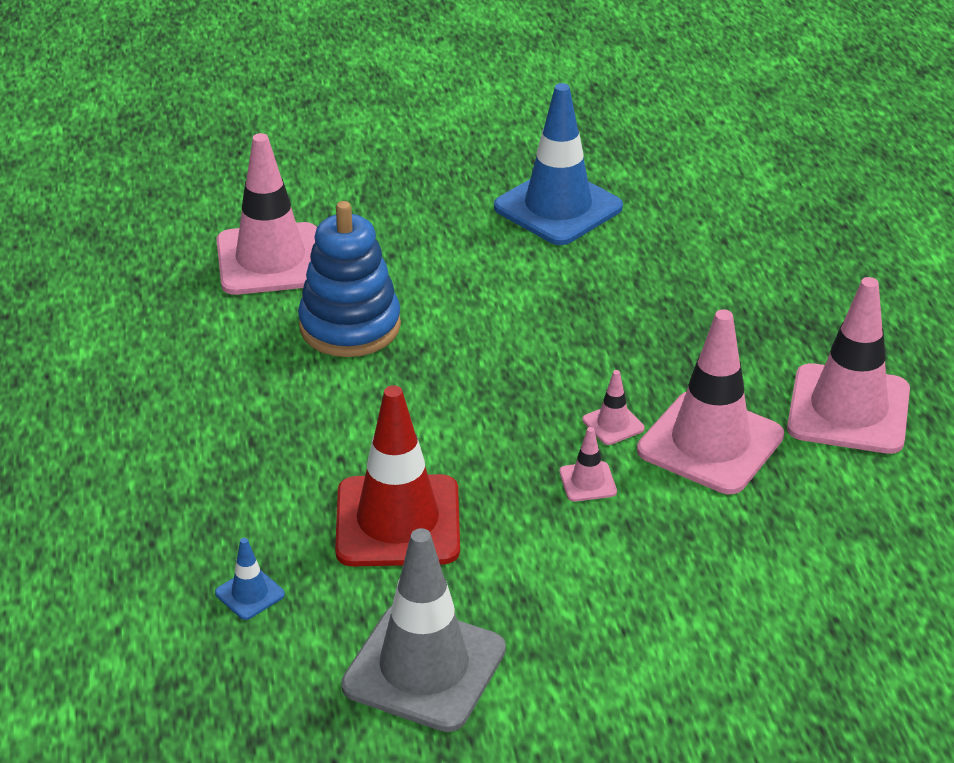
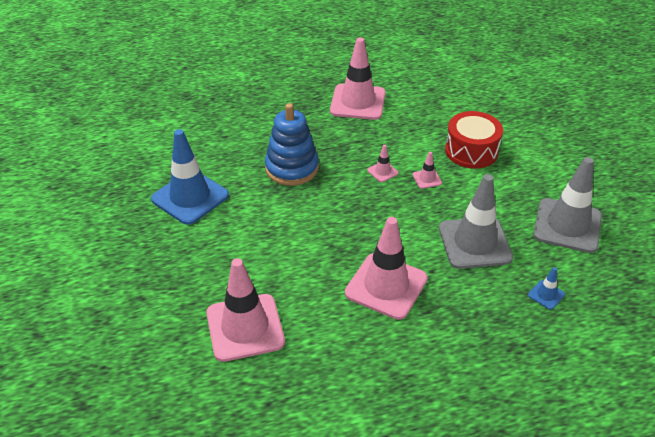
camera: 95 degrees left, 5 degrees up
blue stacking toy [298,201,401,357] -> blue stacking toy moved to [265,103,319,186]
red traffic cone [335,385,460,566] -> grey traffic cone [439,174,513,269]
pink traffic cone [637,309,784,494] -> pink traffic cone moved to [345,217,428,320]
none -> red drum [445,111,503,169]

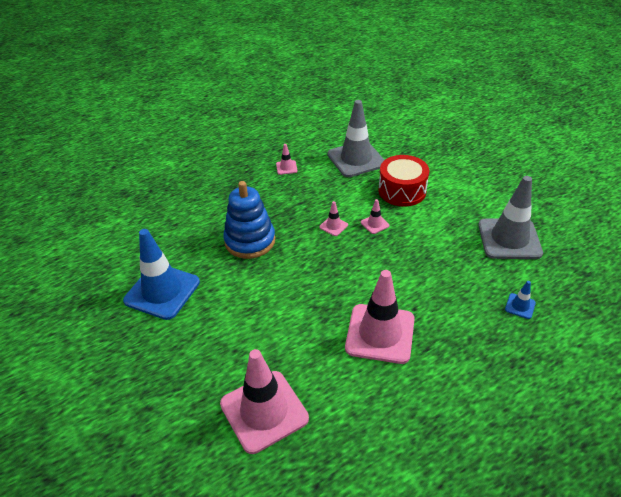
camera: 15 degrees left, 0 degrees up
pink traffic cone [330,37,386,120] -> pink traffic cone [276,144,298,175], size x0.42
grey traffic cone [439,174,513,269] -> grey traffic cone moved to [327,100,384,177]

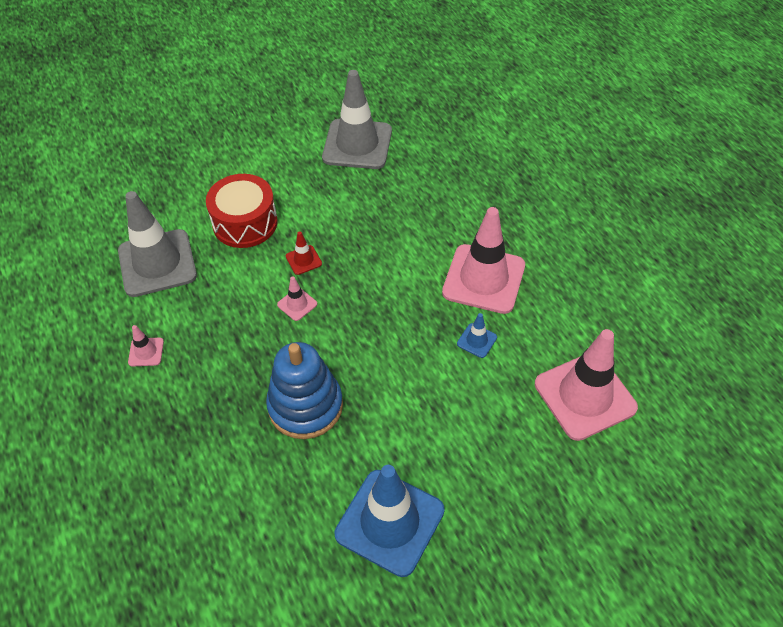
camera: 85 degrees left, 10 degrees up
pink traffic cone [361,199,390,234] -> red traffic cone [286,231,322,275]
blue traffic cone [505,281,536,319] -> blue traffic cone moved to [457,313,497,358]

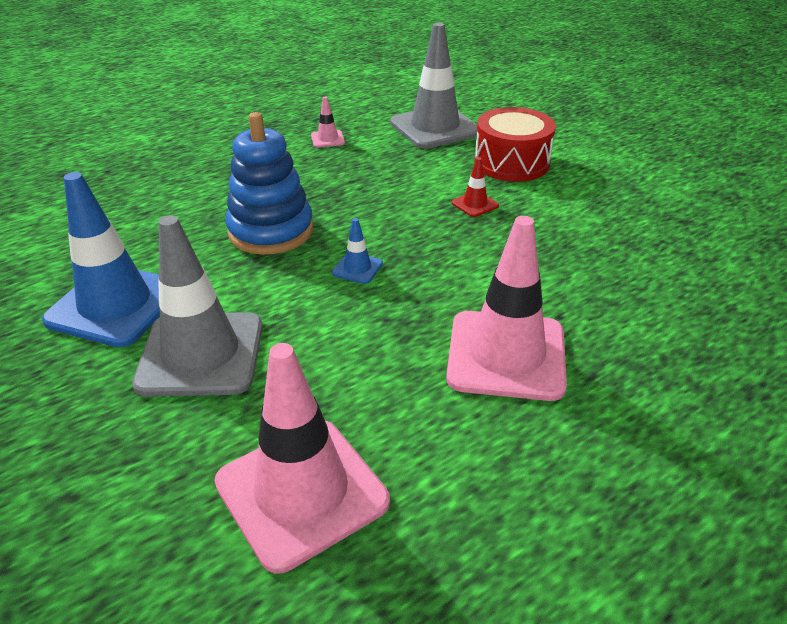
camera: 80 degrees right, 15 degrees down
pink traffic cone [277,276,317,321] -> none
grey traffic cone [322,70,392,169] -> grey traffic cone moved to [132,215,263,397]
blue traffic cone [457,313,497,358] -> blue traffic cone moved to [332,218,383,284]

